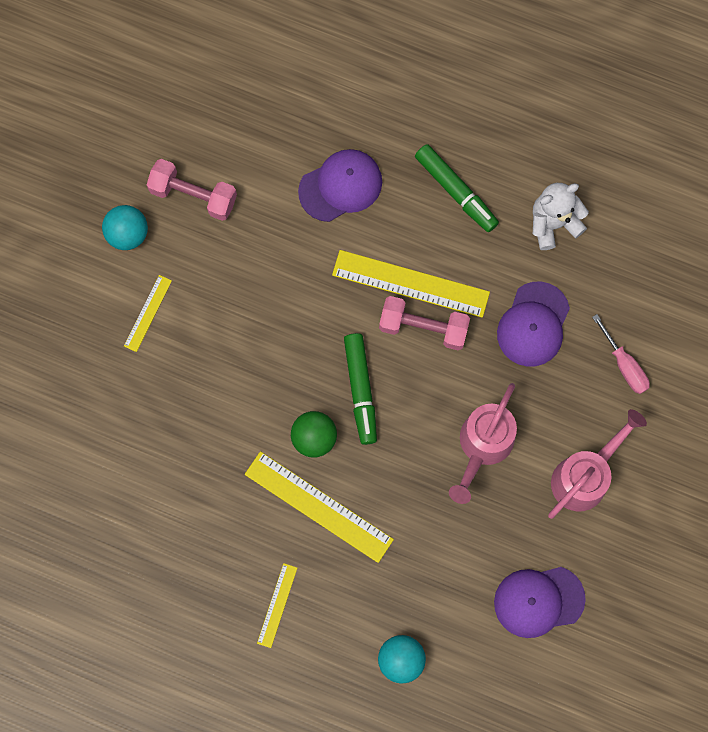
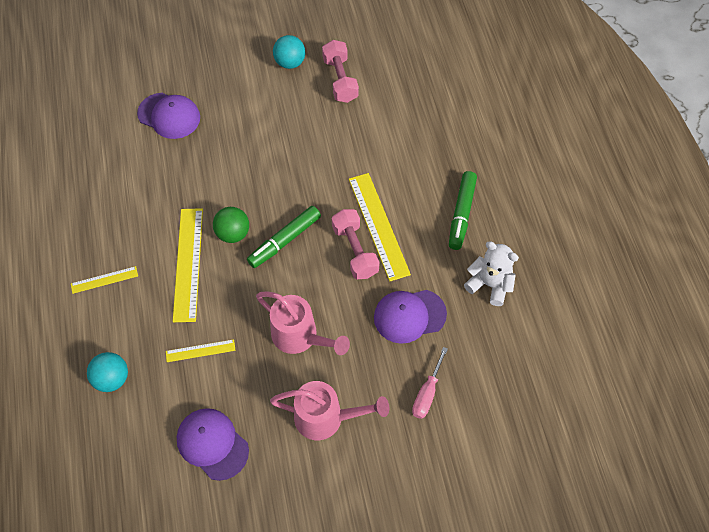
camera: 55 degrees right, 15 degrees down
yellow ruler [124,275,172,352] -> yellow ruler moved to [166,339,235,362]
purple cap [298,149,382,222] -> purple cap moved to [137,93,200,139]
pink watering can [449,383,517,504] -> pink watering can turned 135 degrees counterclockwise [256,291,350,355]

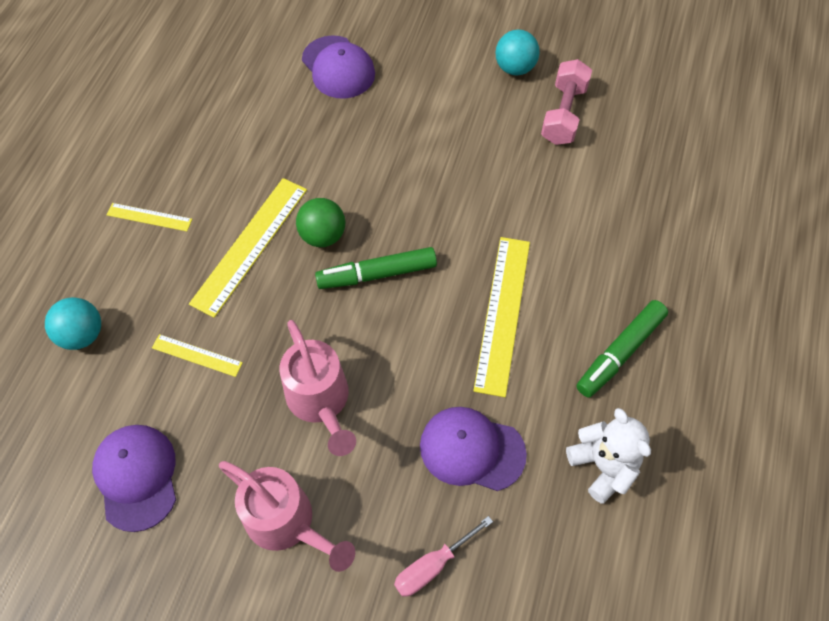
camera: 30 degrees right, 0 degrees up
pink dumbbell [332,209,380,279] -> none

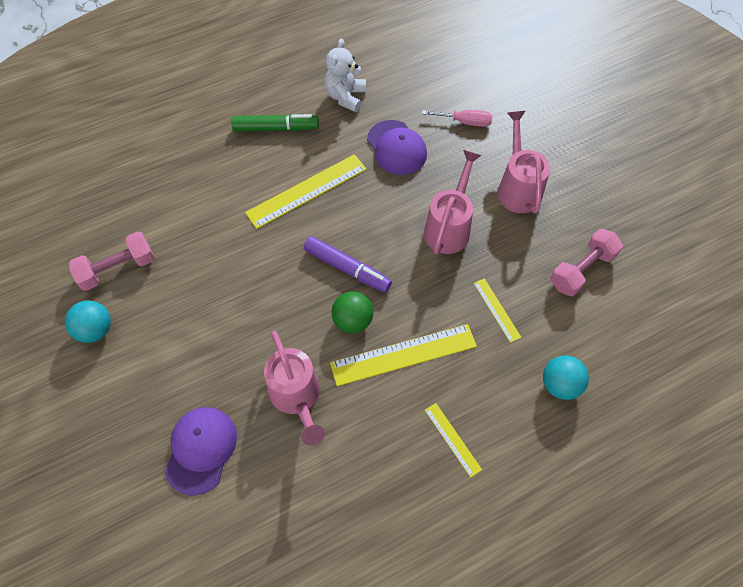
camera: 135 degrees left, 0 degrees up
purple cap [92,425,176,532] -> pink dumbbell [550,229,623,296]
green marker [315,247,437,289] -> purple marker [304,236,392,293]
none -> pink watering can [264,331,325,446]

